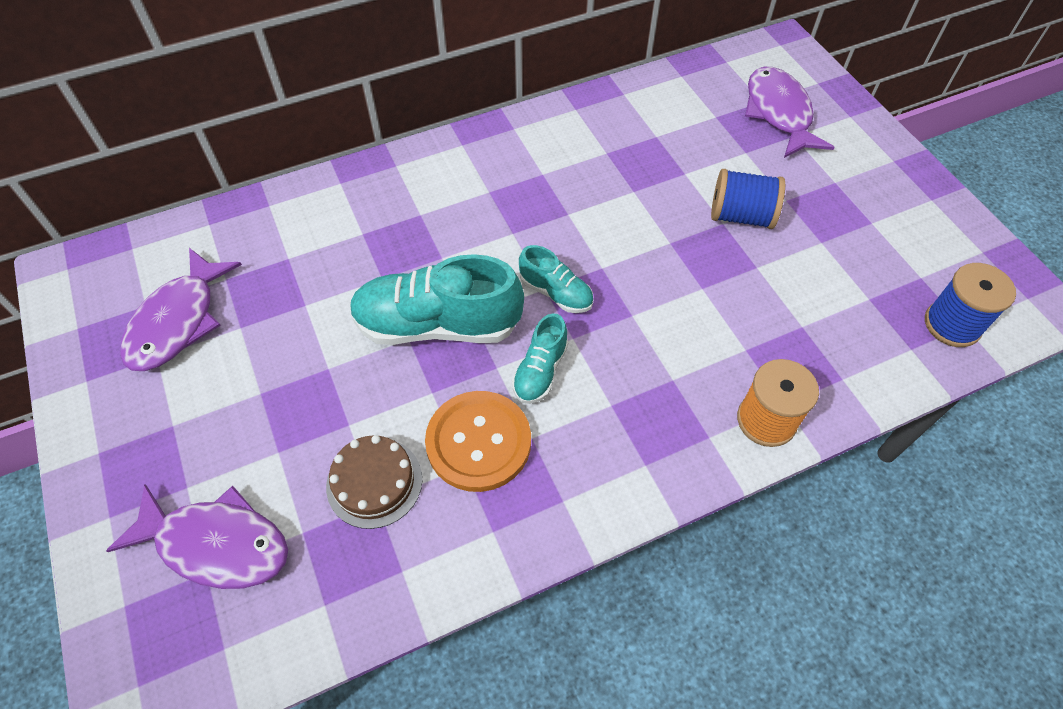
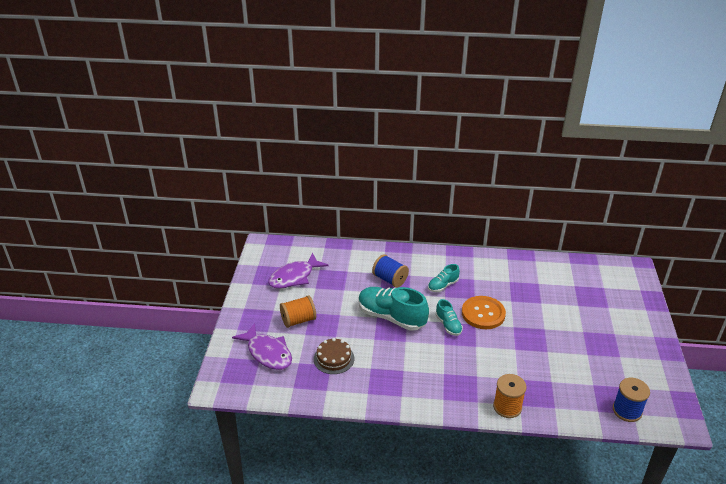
camera: 30 degrees right, 20 degrees down
orange button [425,391,531,492] -> orange button moved to [462,296,506,329]
turquoise shoe [512,313,568,404] -> turquoise shoe moved to [428,264,460,292]
blue spool [711,169,785,229] -> blue spool moved to [372,254,409,288]
purple fish [745,67,835,158] -> none
none -> orange spool [280,295,316,328]

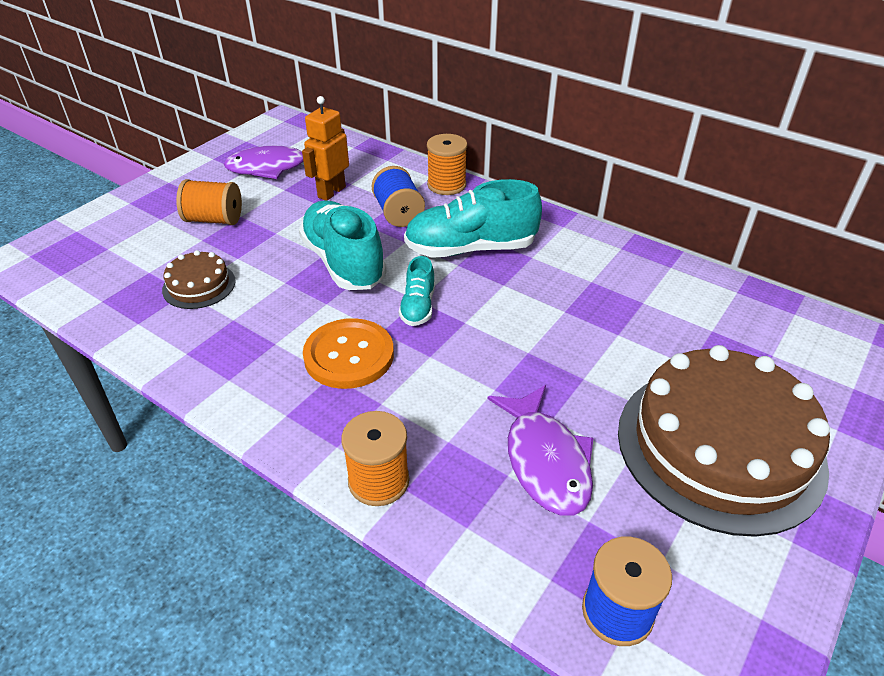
camera: 30 degrees right, 5 degrees up
purple fish [232,323,292,370] -> purple fish moved to [488,385,594,516]
turquoise shoe [428,264,460,292] -> turquoise shoe [404,179,542,258], size x1.93
orange button [462,296,506,329] -> orange button moved to [303,318,394,389]
none -> orange robot [302,96,349,201]
none -> orange spool [427,134,467,195]
none -> brown cake [618,345,830,537]

